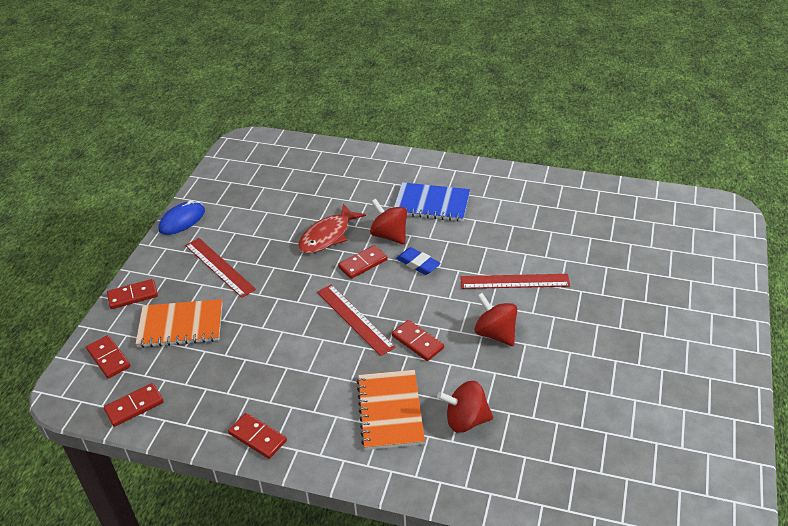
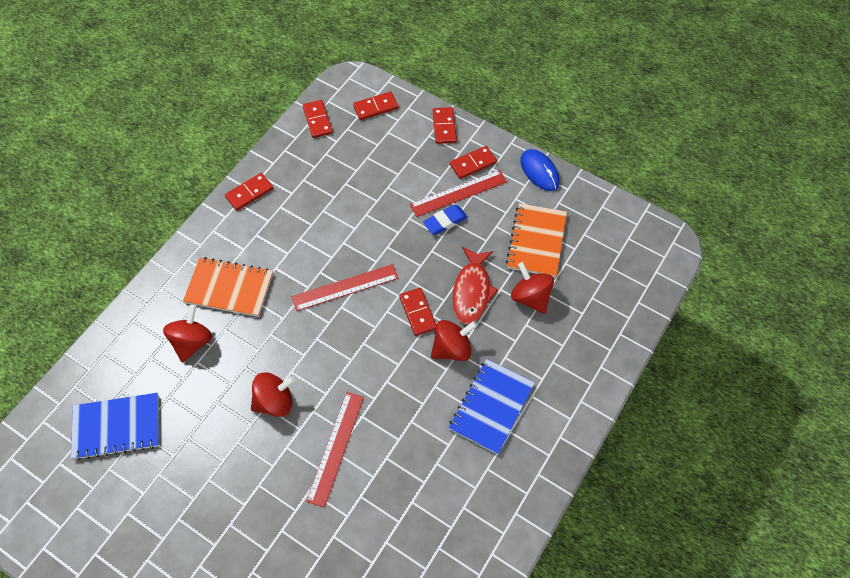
camera: 105 degrees right, 20 degrees up
orange notebook [135,299,223,348] -> orange notebook moved to [506,203,567,277]
red fish [298,204,366,254] -> red fish turned 135 degrees counterclockwise [452,247,498,325]
red domino [392,320,444,361] -> red domino moved to [450,146,497,179]
blue eraser [396,247,441,275] -> blue eraser moved to [423,205,468,235]
none -> blue notebook [71,393,159,460]
none -> red spinning top [511,262,554,314]

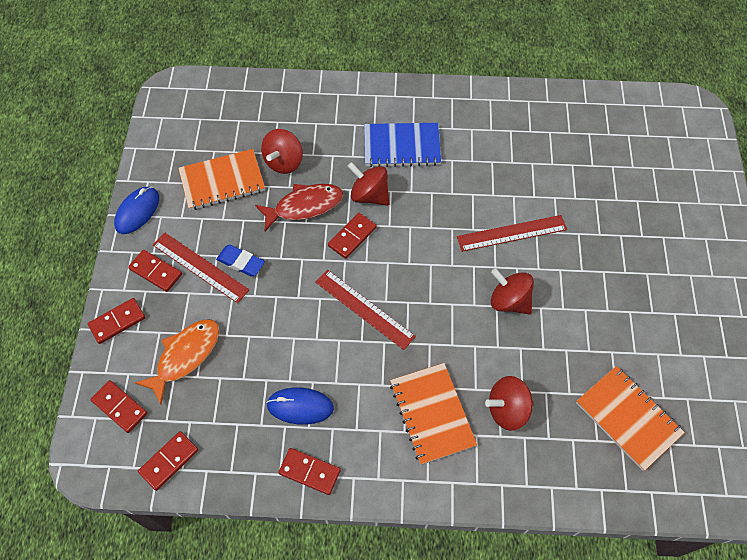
camera: 120 degrees left, 0 degrees up
blue notebook [71,393,159,460] -> orange notebook [576,366,685,471]
none -> orange fish [135,319,219,404]
none -> blue mouse [266,387,334,425]

